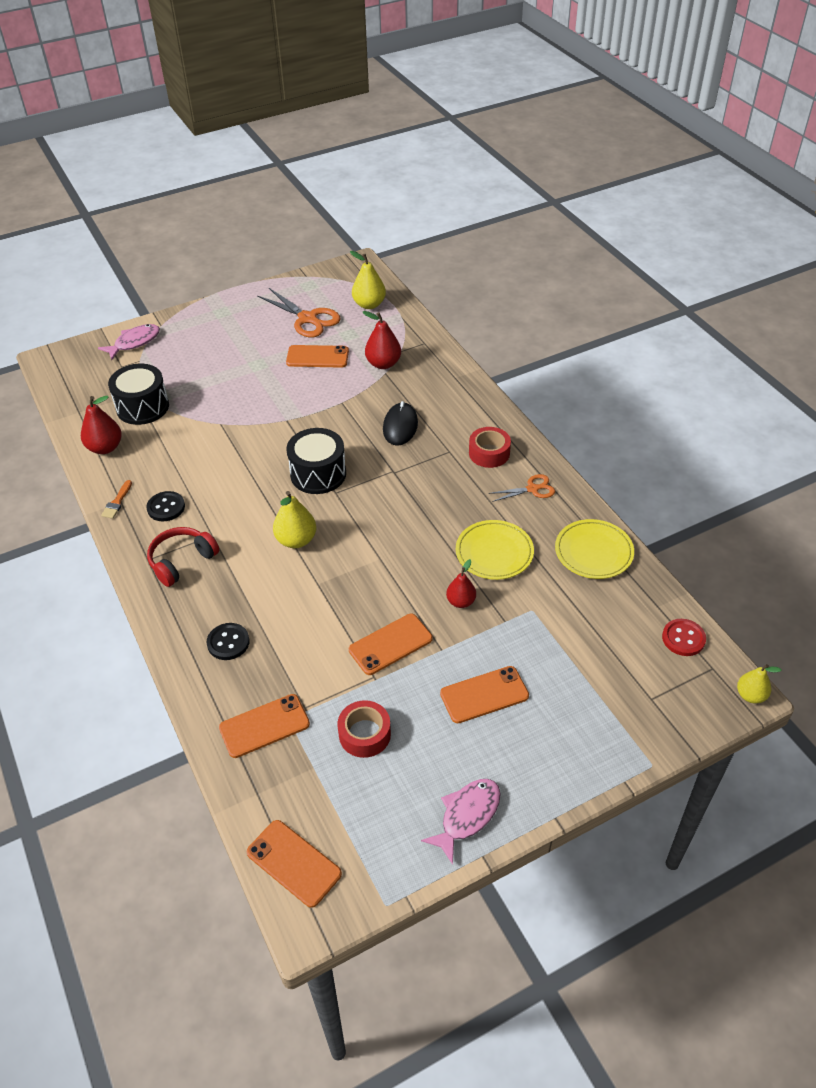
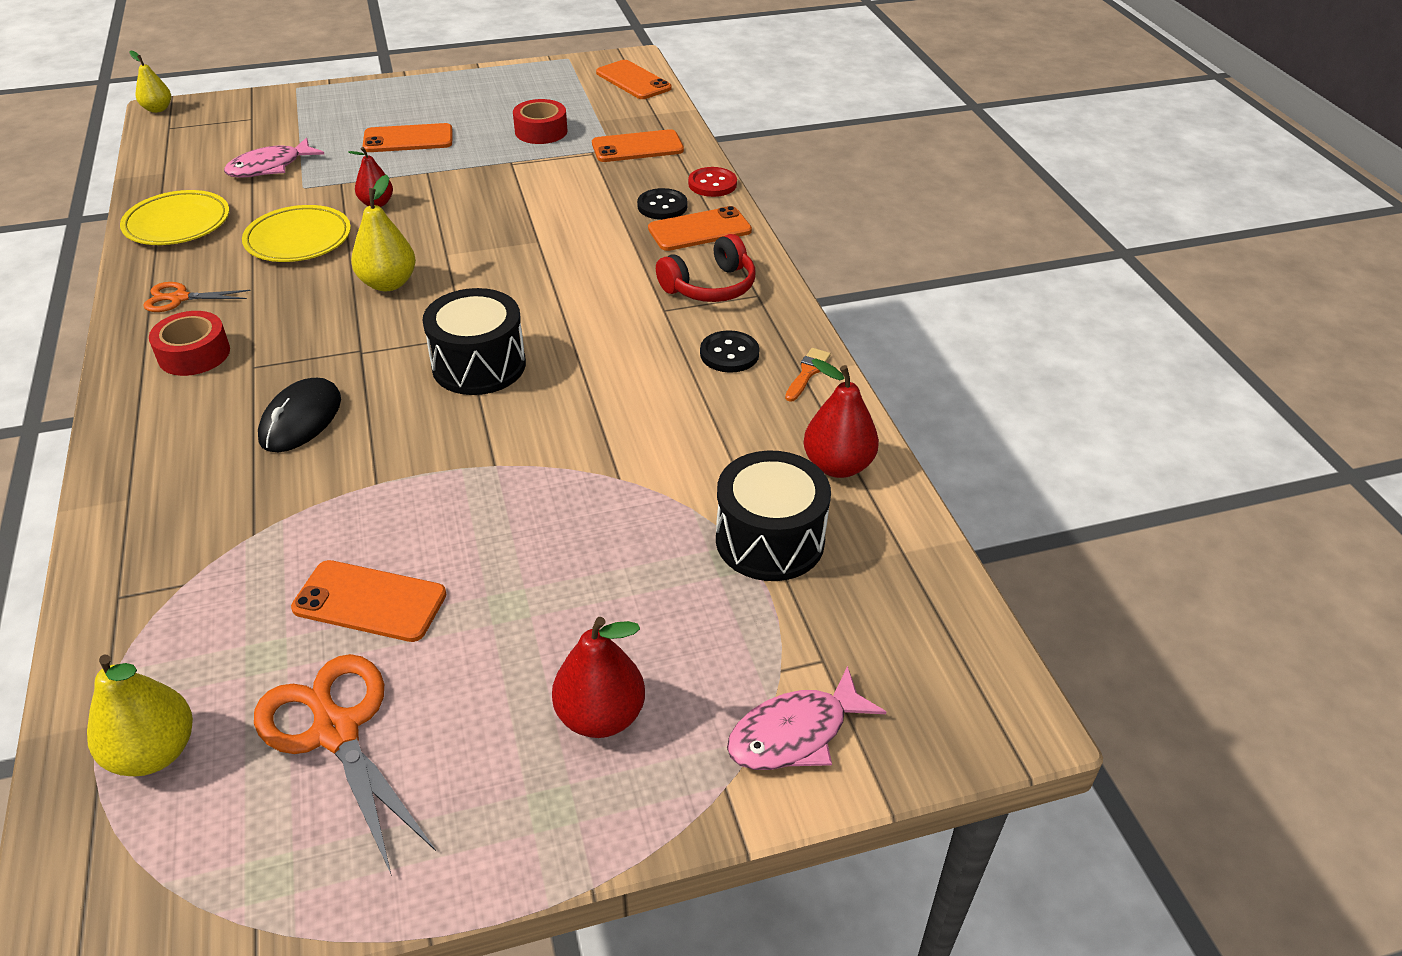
camera: 170 degrees left, 5 degrees down
yellow pear [273,491,316,548] -> yellow pear moved to [351,175,416,291]
orange phone [349,614,433,675] -> orange phone moved to [648,206,752,251]
red pear [363,311,401,369] -> red pear moved to [552,617,645,738]
pink fish [421,779,501,865] -> pink fish moved to [224,138,324,178]
red button [662,619,706,656] -> red button moved to [688,167,737,197]

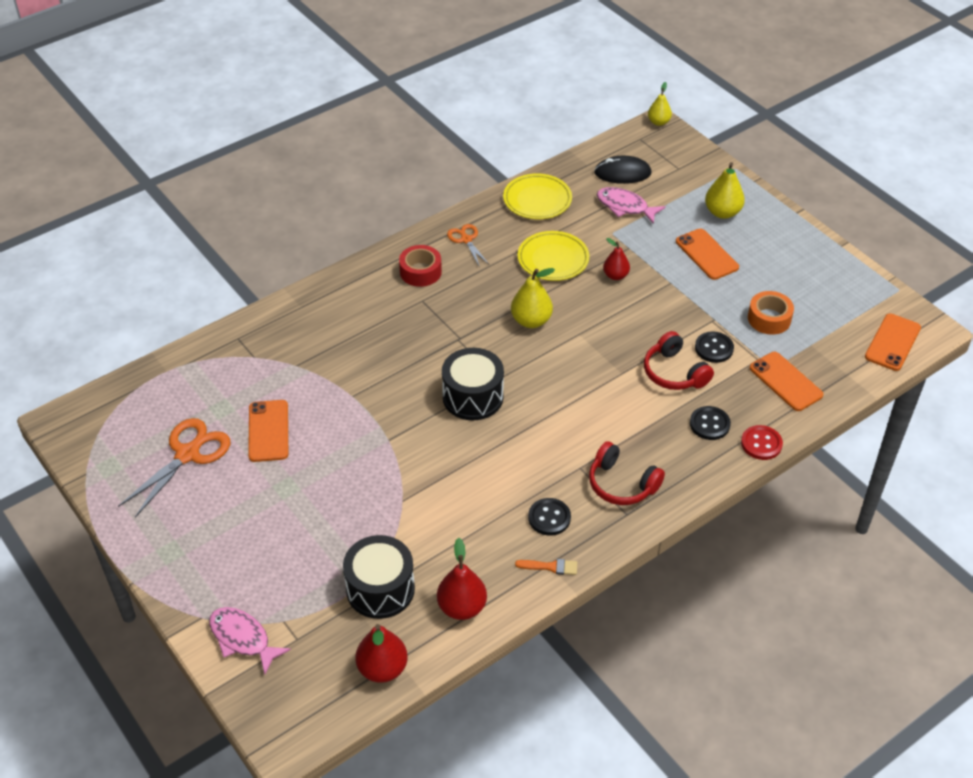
camera: 70 degrees right, 5 degrees up
yellow pear [87,655,193,776] -> yellow pear moved to [705,162,745,219]
black mouse [258,378,341,452] -> black mouse moved to [594,156,651,184]
red tape [513,99,567,144] -> orange tape [748,291,794,335]
red pear [552,617,645,738] -> red pear moved to [355,624,408,683]
orange phone [648,206,752,251] -> none
none -> red headphones [644,331,714,390]
none -> black button [695,331,734,363]

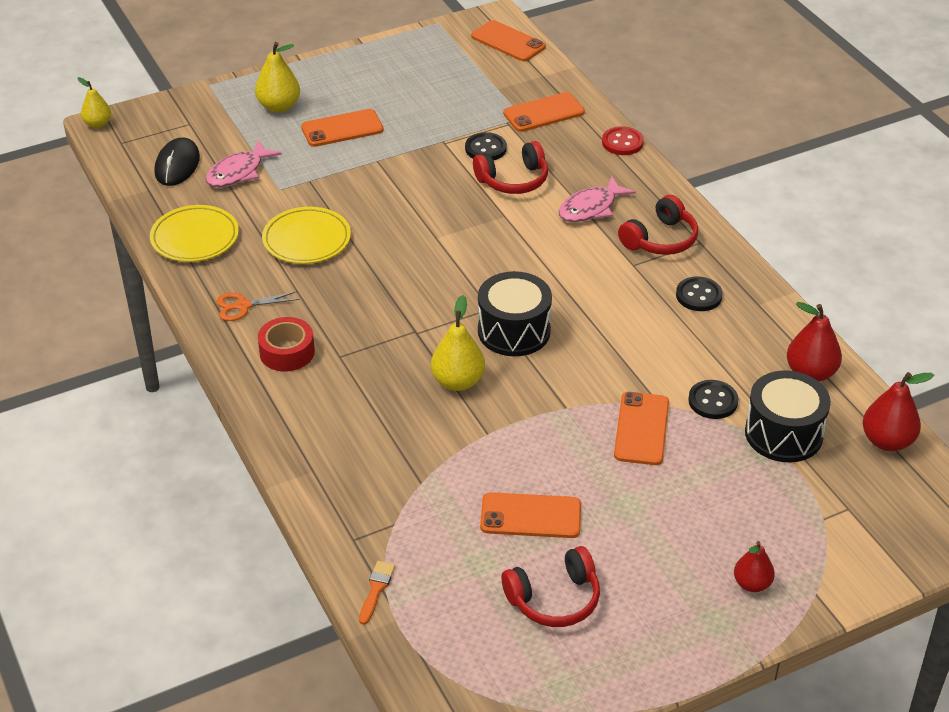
camera: 80 degrees left, 5 degrees down
orange scissors [118,418,230,518] -> red headphones [502,546,600,627]
pink fish [209,607,291,675] -> pink fish moved to [559,176,636,222]
yellow pear [511,268,555,328] -> yellow pear moved to [431,295,485,391]
orange brush [515,559,578,575] -> orange brush moved to [359,561,395,625]
red pear [603,238,630,280] -> red pear moved to [734,541,775,592]
black button [690,406,731,440] -> black button moved to [688,380,738,419]
orange tape [748,291,794,335] -> none
none -> orange phone [614,392,669,465]

